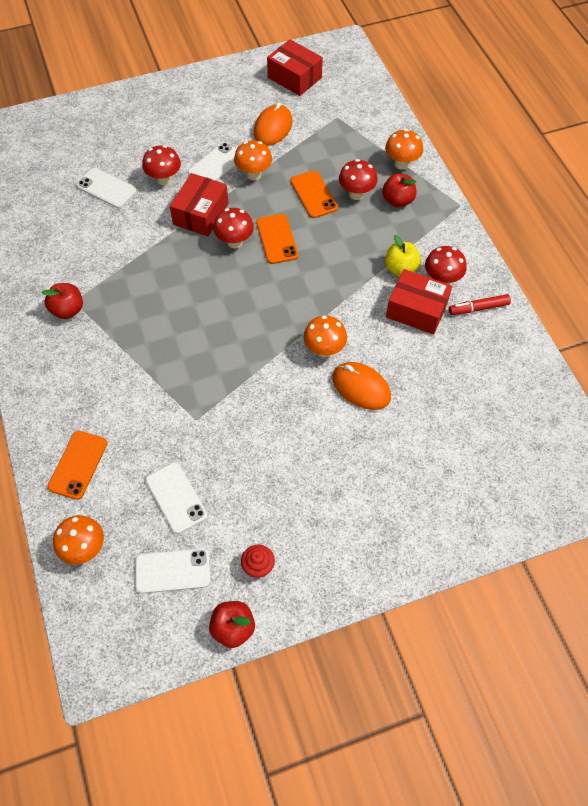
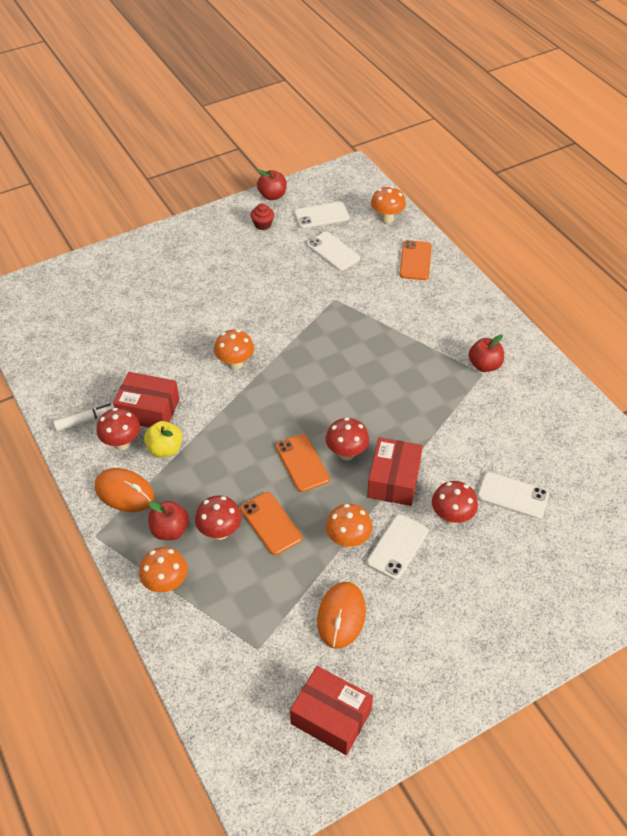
camera: 170 degrees right, 10 degrees down
orange mouse [332,362,391,410] -> orange mouse moved to [95,468,154,512]
red marker [449,294,511,315] -> white marker [53,403,114,431]

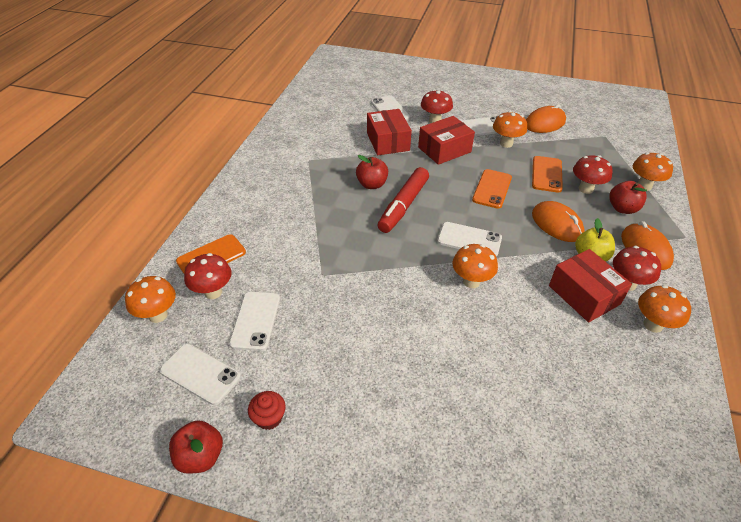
camera: 135 degrees left, 5 degrees down
white marker [53,403,114,431] -> orange mushroom [638,285,691,333]
red box [290,666,373,755] -> red box moved to [367,109,412,155]
red mushroom [326,417,369,460] -> red mushroom moved to [184,253,232,299]
red apple [469,334,504,372] -> red apple moved to [356,155,388,189]
none -> red marker [378,167,429,233]
none -> white phone [437,222,502,256]
none -> orange mouse [532,201,585,242]

